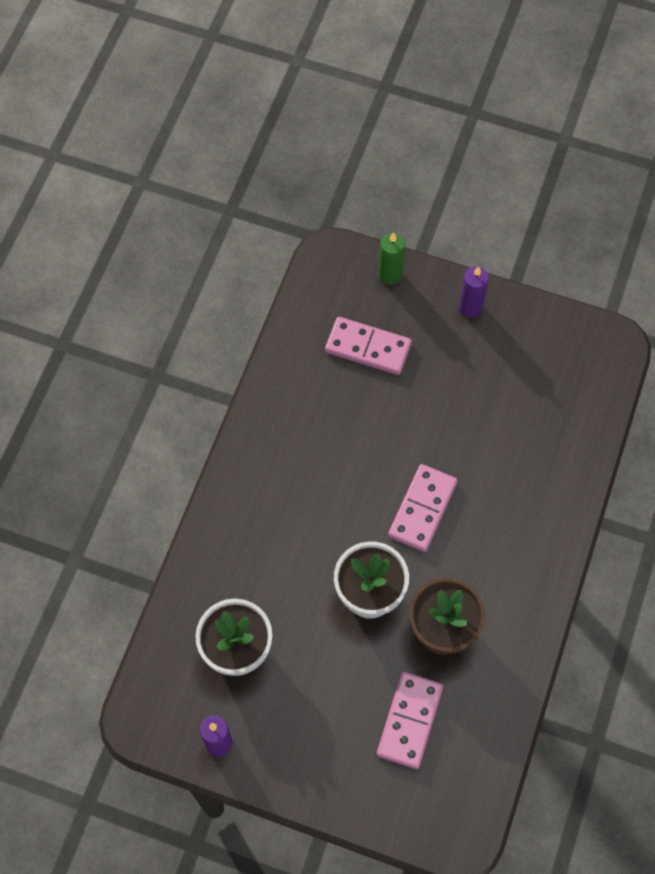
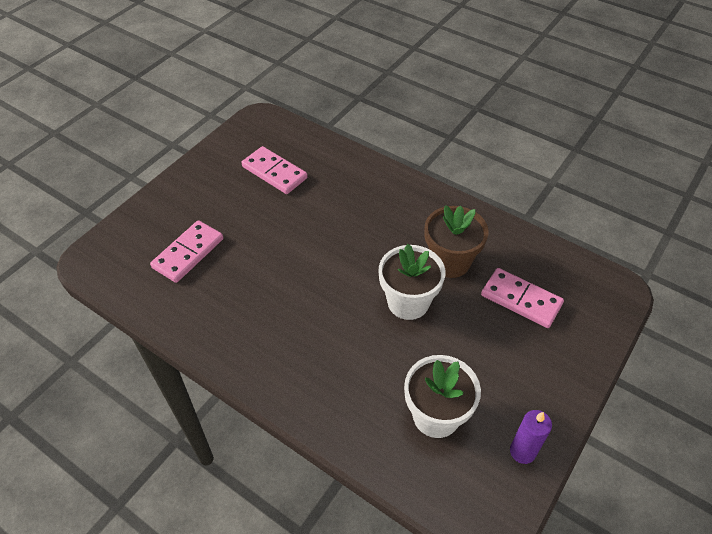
camera: 75 degrees left, 15 degrees down
green candle [378,232,405,285] -> none
pink domino [388,464,458,552] -> pink domino moved to [242,146,308,194]
purple candle [459,266,489,318] -> none

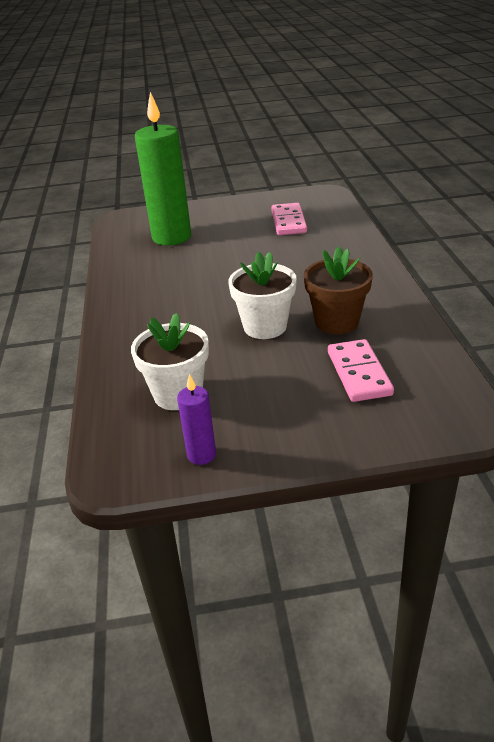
camera: 50 degrees right, 15 degrees down
pink domino [150,220,223,283] -> green candle [135,92,191,246]

